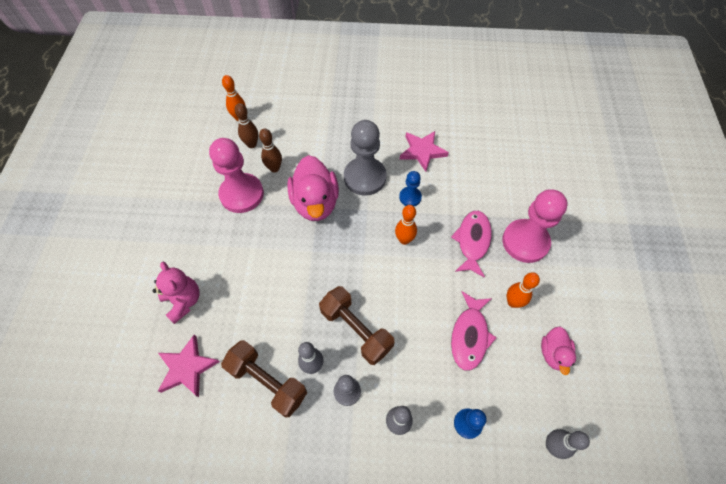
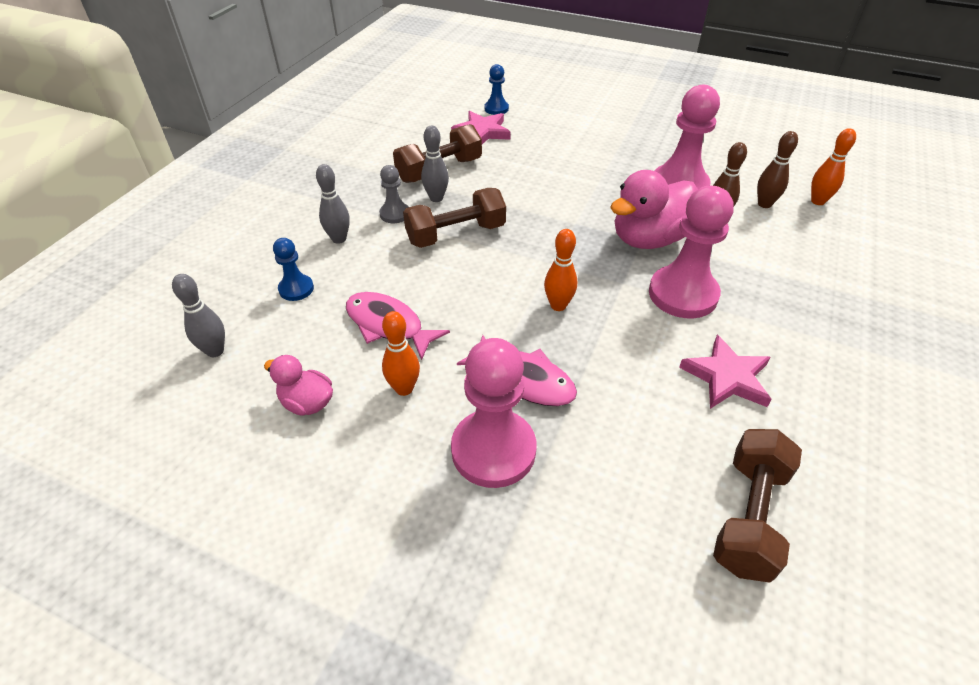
camera: 110 degrees right, 15 degrees down
pink teddy bear [153,262,200,324] -> none
pink duck [288,155,339,221] -> pink duck turned 45 degrees counterclockwise [610,170,698,249]
grey pawn [344,120,387,196] -> pink pawn [649,186,734,318]
blue pawn [399,171,422,206] -> blue pawn moved to [484,64,509,115]
none -> brown dumbbell [713,429,802,583]

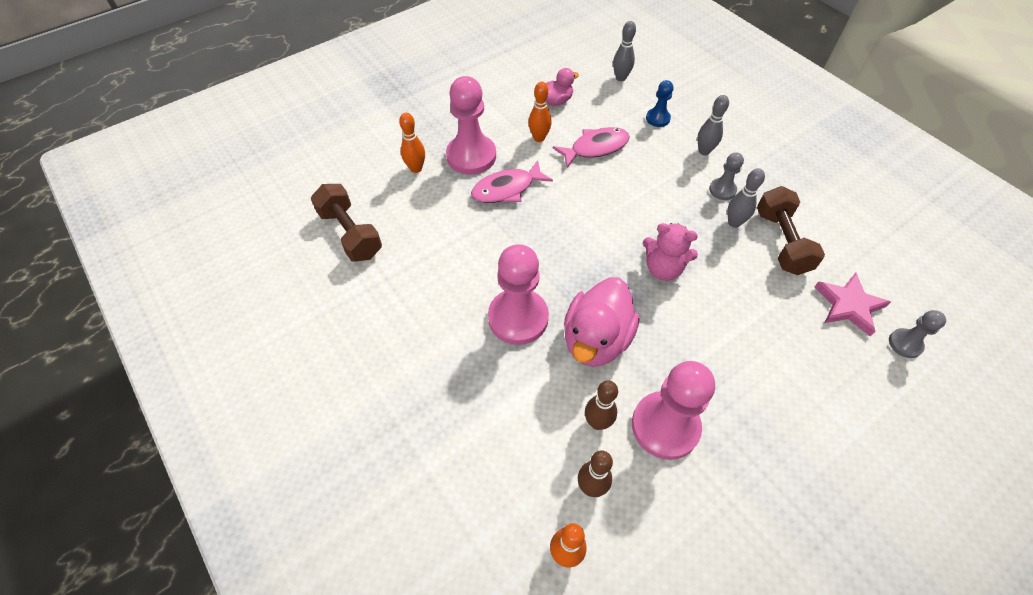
camera: 120 degrees right, 10 degrees up
brown dumbbell [403,188,506,248] -> none
blue pawn [484,64,509,115] -> grey pawn [889,310,946,358]
orange bowling pin [544,229,577,311] -> orange bowling pin moved to [399,113,425,173]
pink duck [610,170,698,249] -> pink duck turned 150 degrees counterclockwise [564,278,640,367]
pink star [679,335,772,409] -> none
none -> pink teddy bear [643,223,698,281]

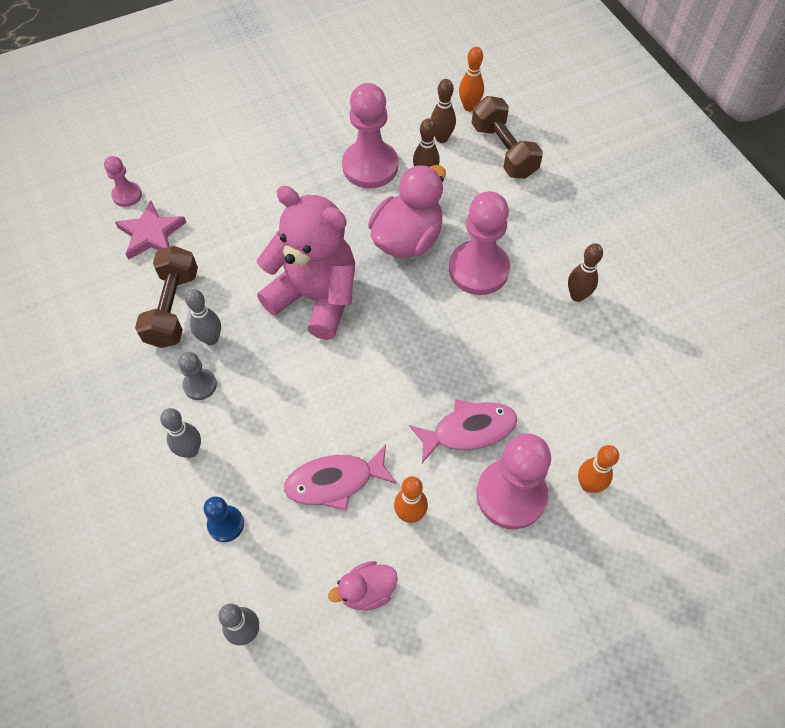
camera: 170 degrees left, 5 degrees up
brown dumbbell [311,184,382,262] -> brown dumbbell moved to [472,96,543,179]
pink teddy bear [643,223,698,281] -> pink teddy bear [257,186,355,340], size x1.77
grey pawn [889,310,946,358] -> pink pawn [104,156,142,207]
none -> brown bowling pin [568,243,603,302]

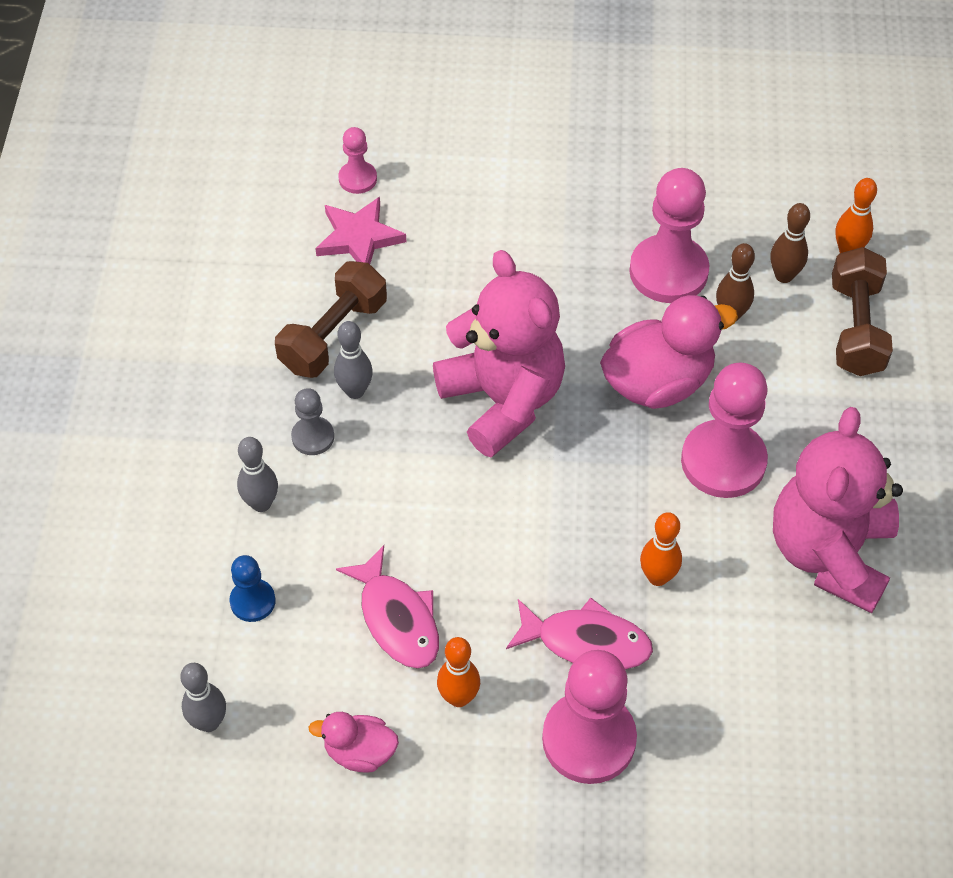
camera: 30 degrees right, 5 degrees down
pink fish [284,445,397,511] -> pink fish turned 135 degrees counterclockwise [336,545,439,669]
brown bowling pin [568,243,603,302] -> pink teddy bear [773,407,903,613]
orange bowling pin [578,445,619,493] -> orange bowling pin moved to [640,512,682,586]

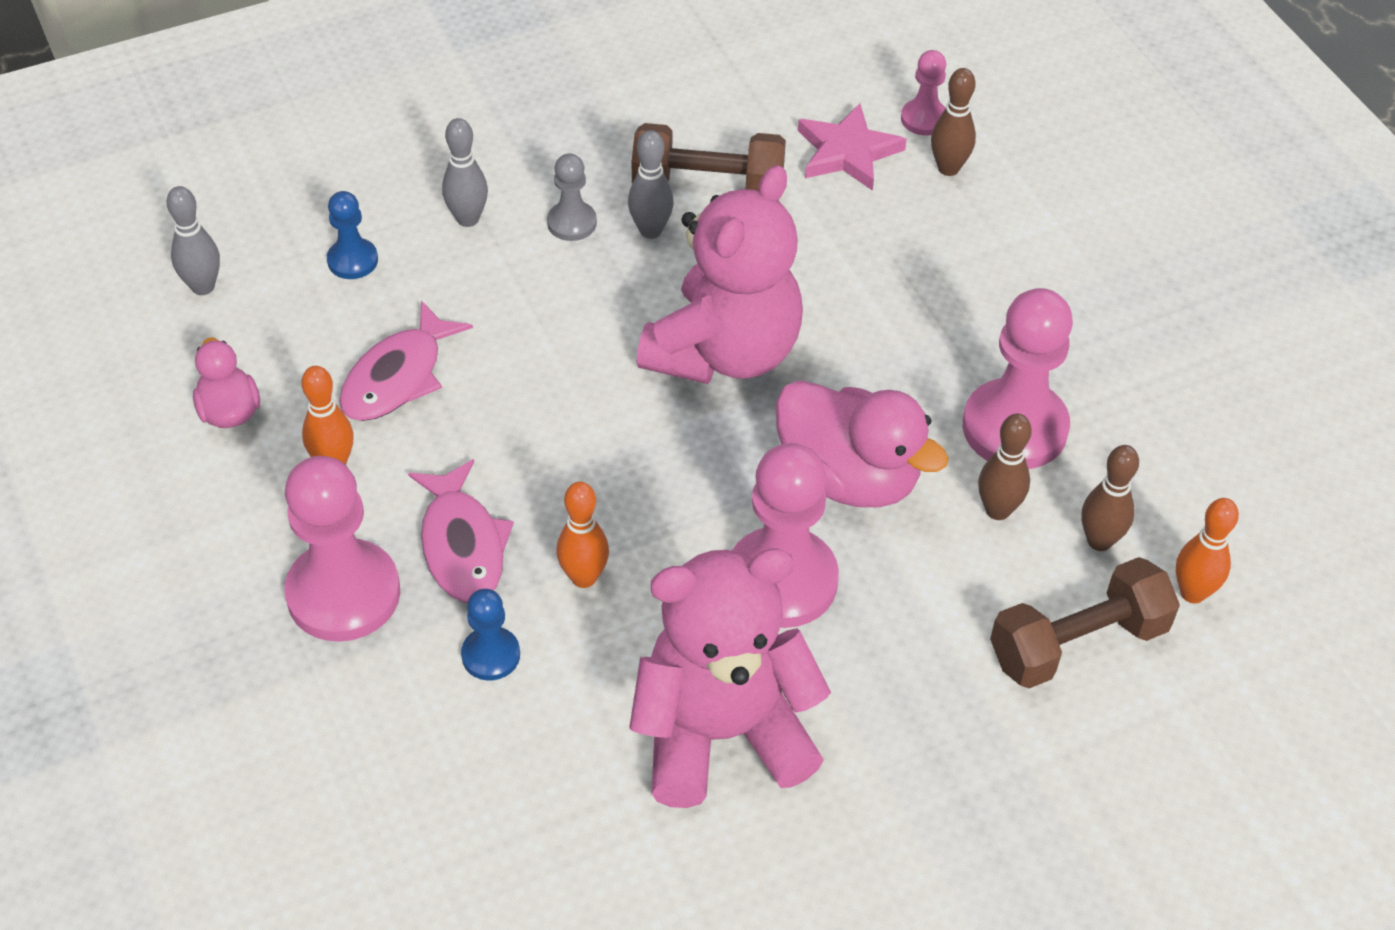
camera: 60 degrees right, 5 degrees down
none -> blue pawn [461,589,520,680]
none -> brown bowling pin [931,68,976,176]

